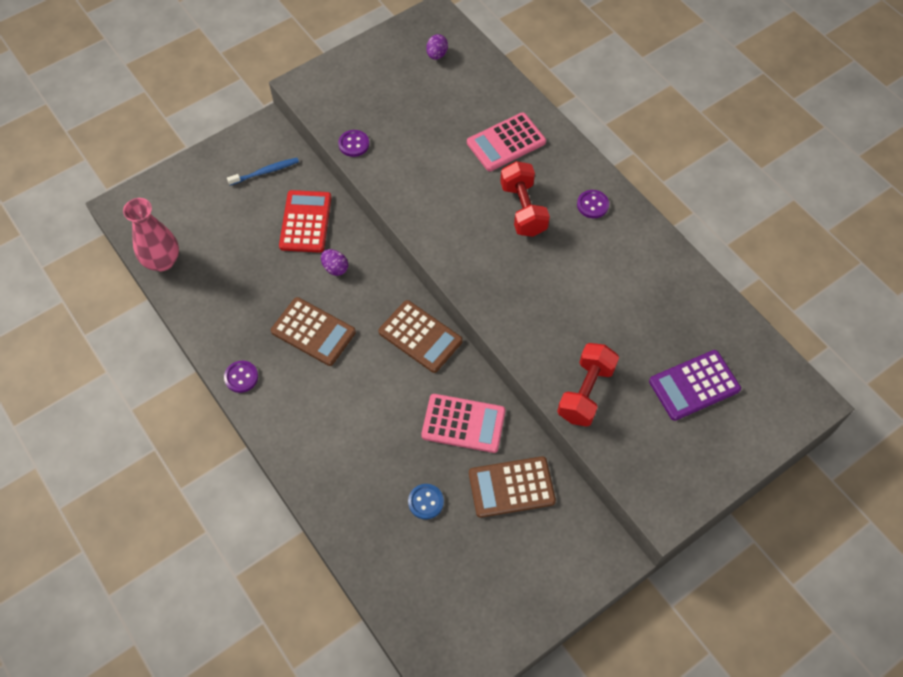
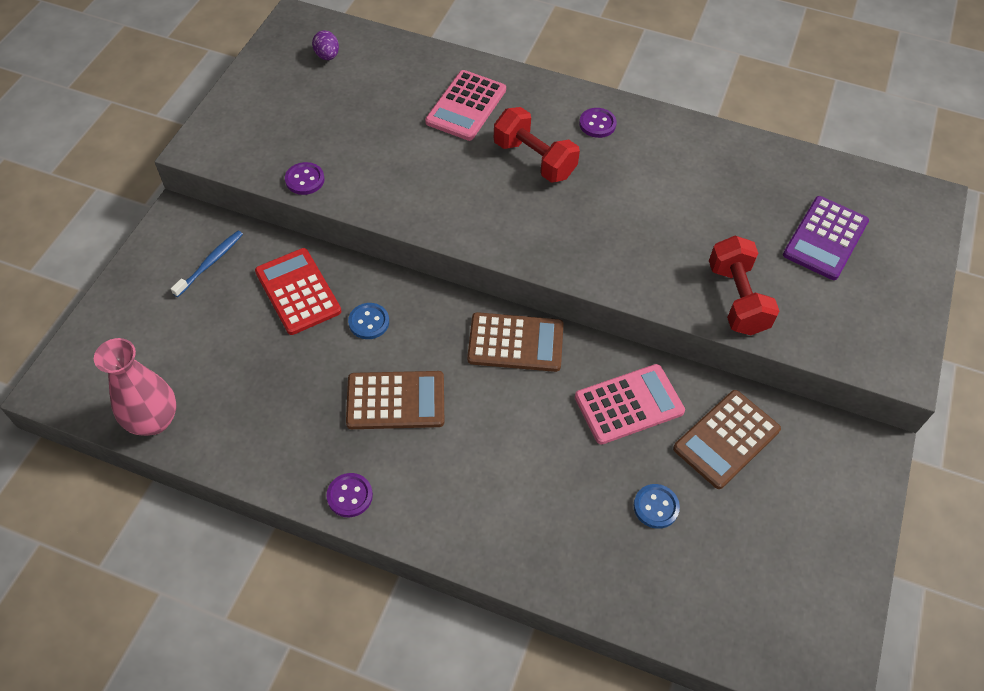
camera: 35 degrees left, 5 degrees down
purple egg [321,249,348,276] -> blue button [348,303,389,339]

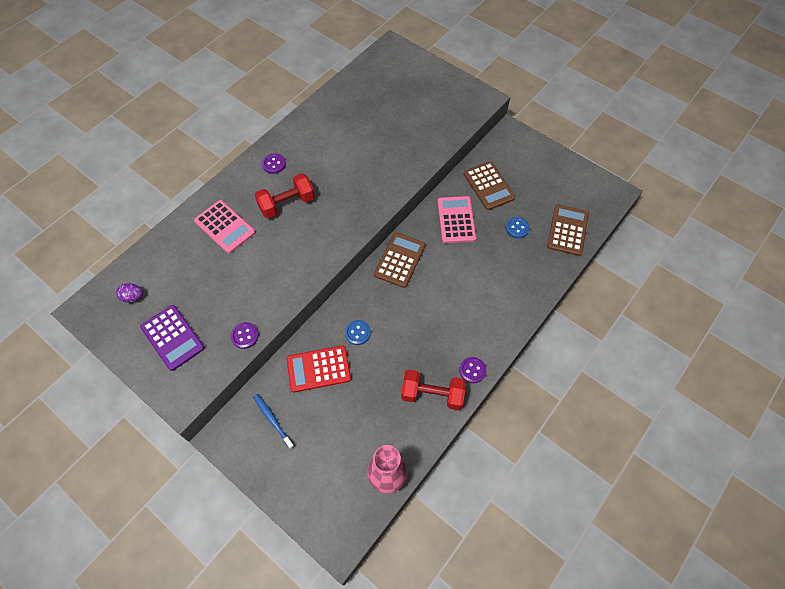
camera: 70 degrees left, 5 degrees up
brown calculator [346,371,444,429] -> brown calculator moved to [547,204,589,256]
red dumbbell [709,236,779,335] -> red dumbbell moved to [401,369,466,410]
purple calculator [783,196,869,280] -> purple calculator moved to [140,305,205,371]

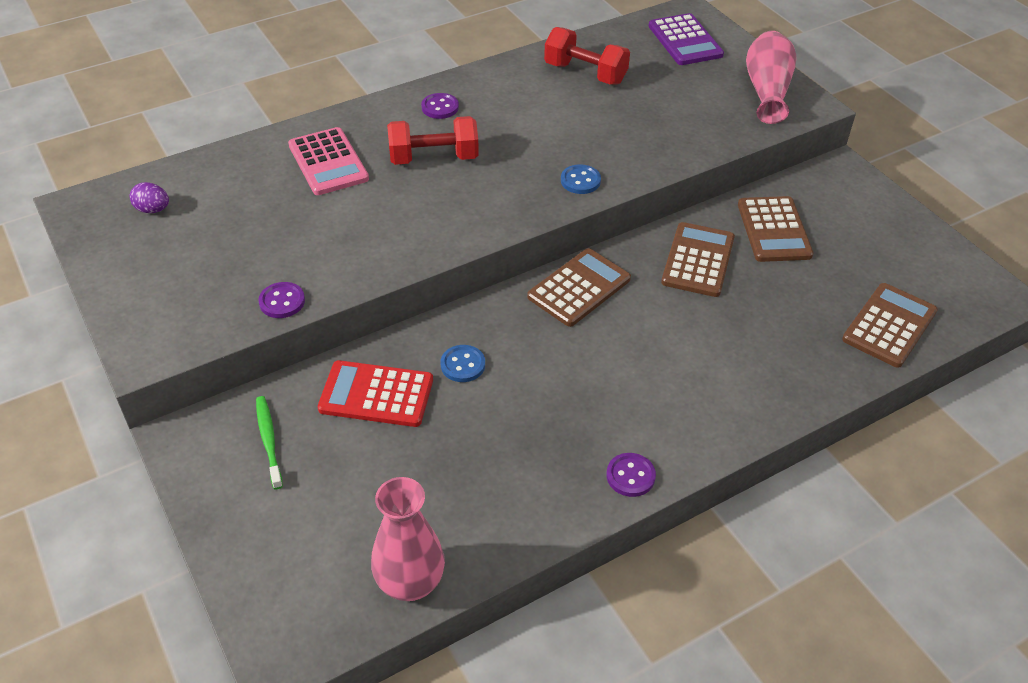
camera: 20 degrees right, 15 degrees down
purple calculator [140,305,205,371] -> purple calculator moved to [648,13,724,65]
blue toothbrush [253,394,294,449] -> green toothbrush [256,396,283,489]
red dumbbell [401,369,466,410] -> red dumbbell moved to [544,27,630,85]
pink calculator [437,196,477,243] -> brown calculator [661,222,735,297]
blue button [506,217,530,238] -> blue button moved to [561,164,601,194]
none -> pink vase [746,31,796,124]

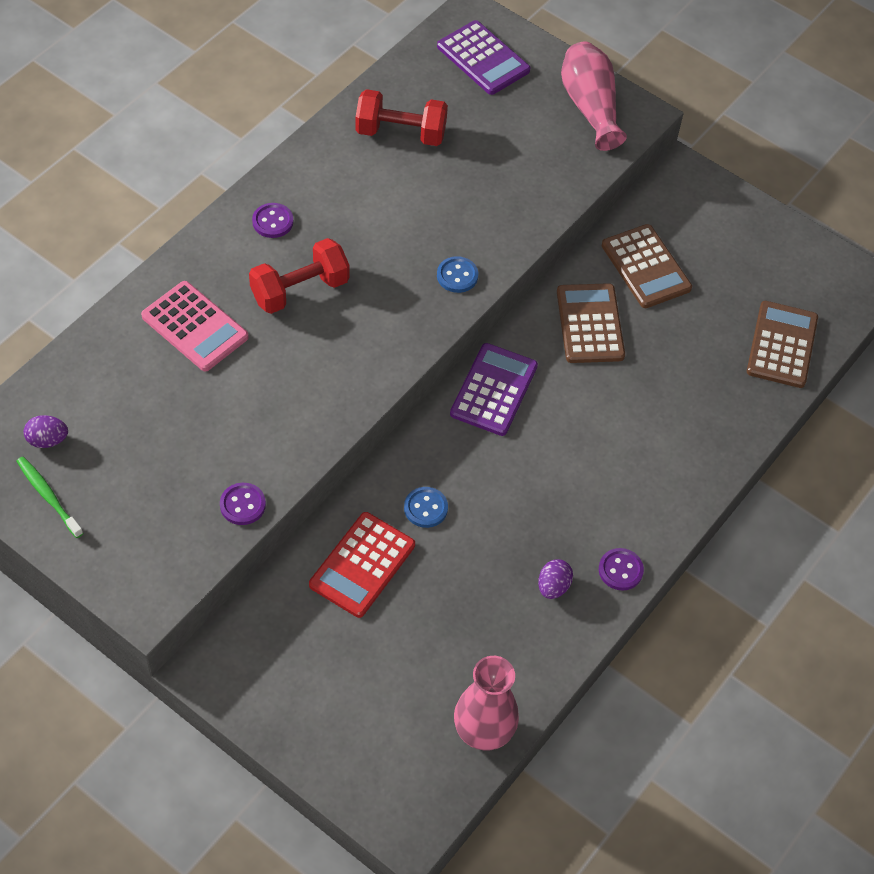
camera: 25 degrees left, 10 degrees up
green toothbrush [256,396,283,489] -> green toothbrush moved to [16,457,83,538]
red calculator [318,360,433,427] -> red calculator turned 45 degrees counterclockwise [309,512,415,618]
brown calculator [527,248,631,327] -> purple calculator [450,343,538,436]
none -> purple egg [538,559,573,599]

